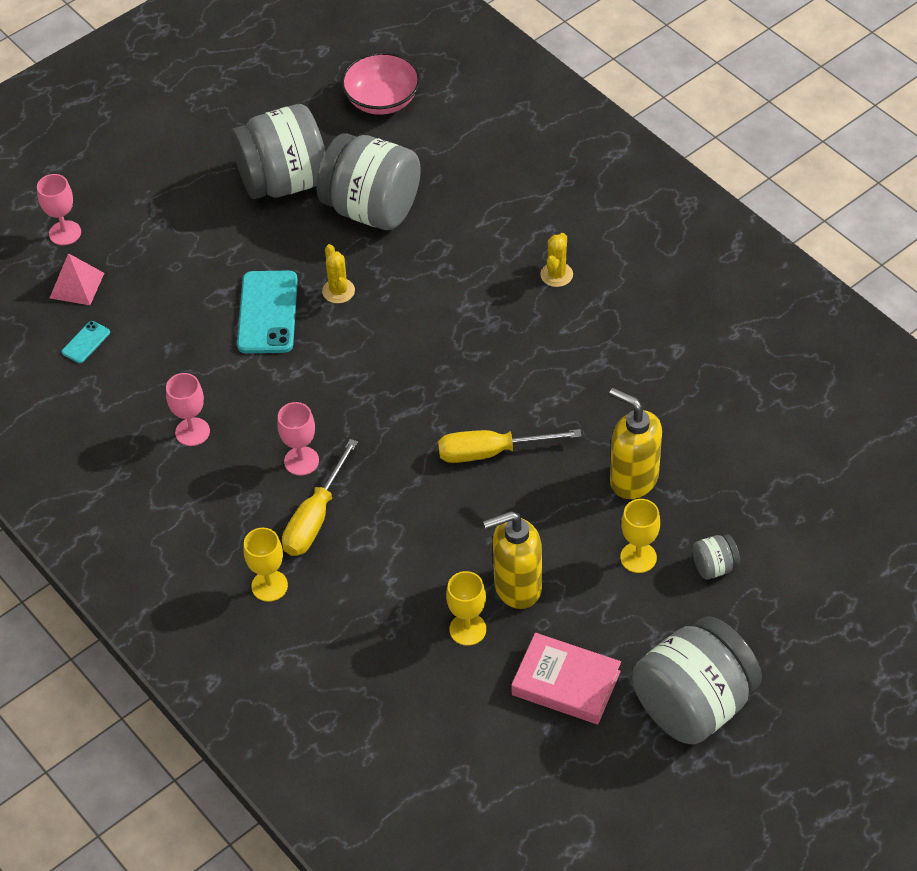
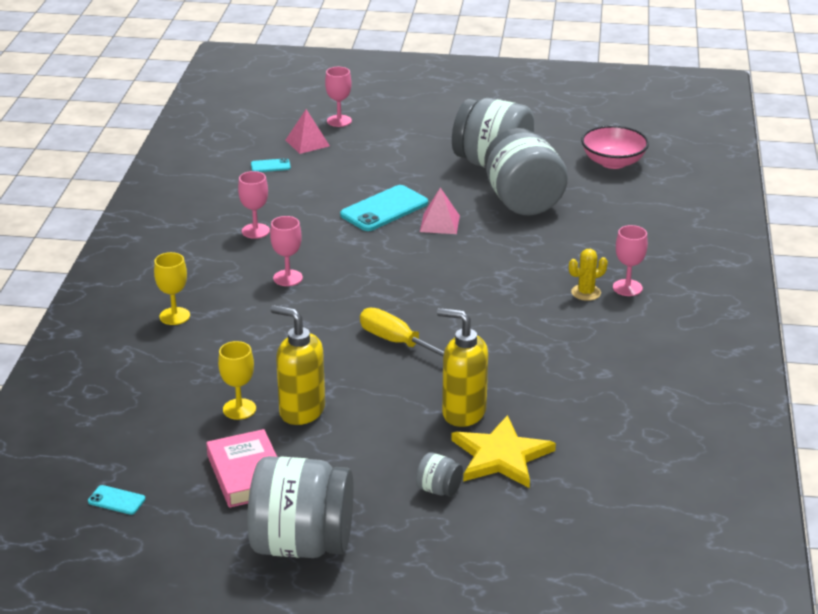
camera: 45 degrees right, 20 degrees down
yellow screwdriver [282,439,358,556] -> none
yellow cactus [322,244,355,303] -> pink pyramid [420,187,460,234]
yellow soap dispenser [609,388,662,499] -> yellow soap dispenser turned 60 degrees counterclockwise [437,308,488,427]
yellow goblet [620,499,660,573] -> none
none -> turquoise phone [88,485,145,515]
none -> yellow star [451,415,556,488]
none -> pink goblet [613,225,648,296]

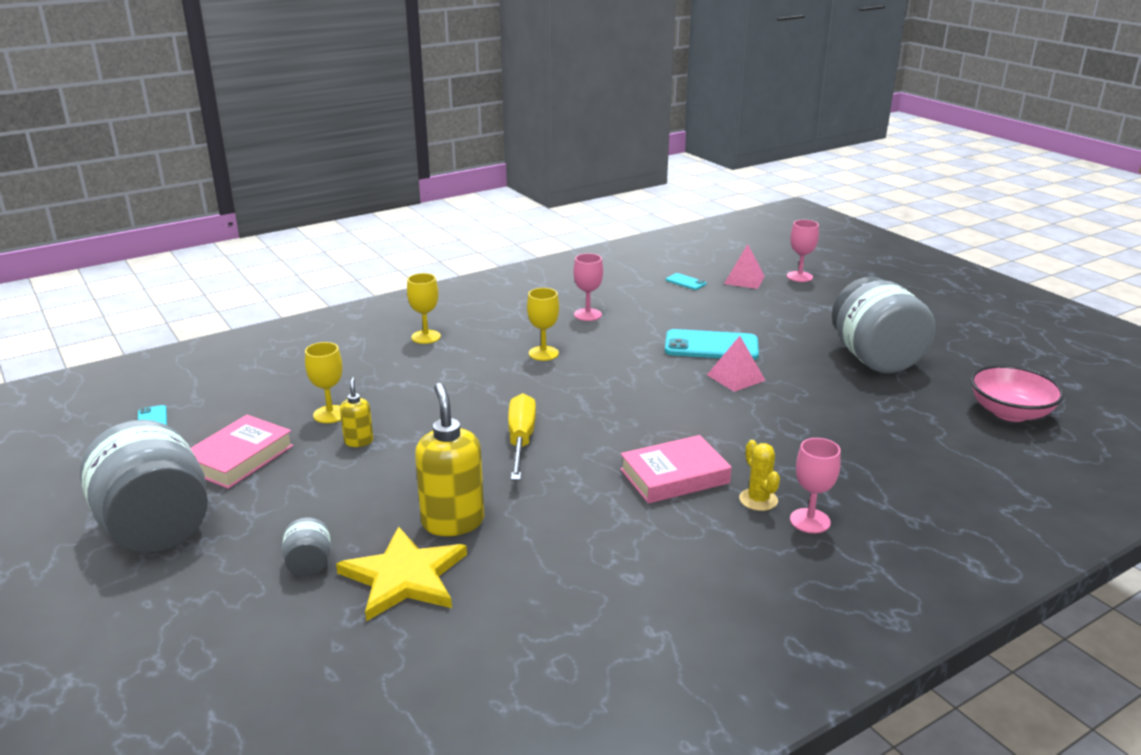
camera: 50 degrees right, 5 degrees down
pink goblet [270,216,303,286] -> yellow goblet [527,288,559,361]
yellow soap dispenser [270,305,325,425] -> yellow soap dispenser [340,377,374,447], size x0.52
grey jar [485,128,568,216] -> none
yellow cactus [569,249,608,301] -> yellow cactus turned 45 degrees clockwise [739,440,780,511]
none -> pink book [620,435,732,504]

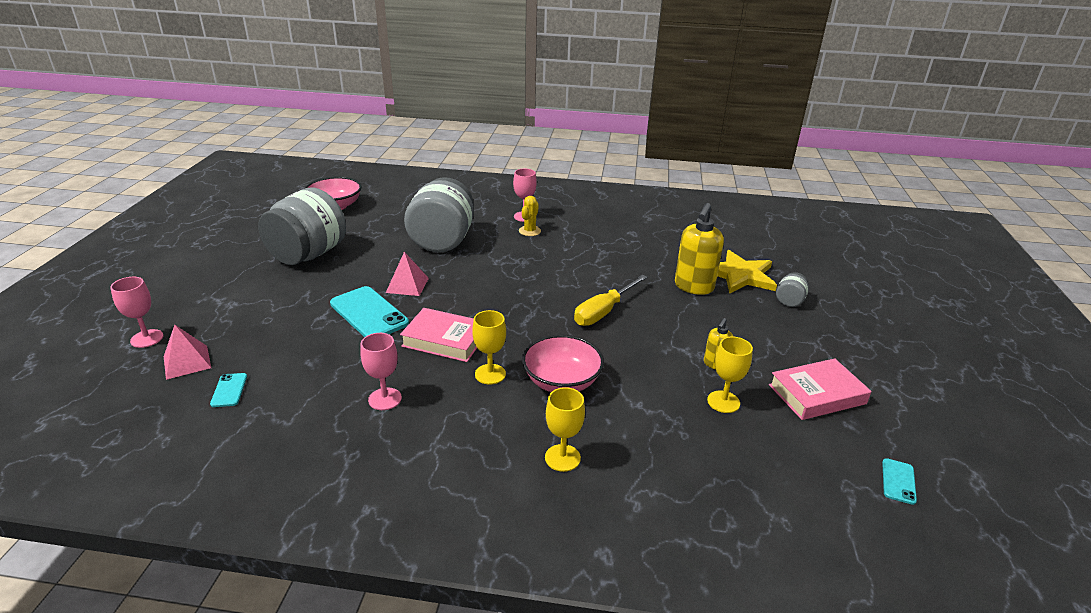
camera: 140 degrees left, 5 degrees up
grey jar [80,420,208,553] -> grey jar moved to [404,177,474,253]
pink book [620,435,732,504] -> pink book moved to [400,308,477,362]
none -> pink bowl [522,335,604,392]

